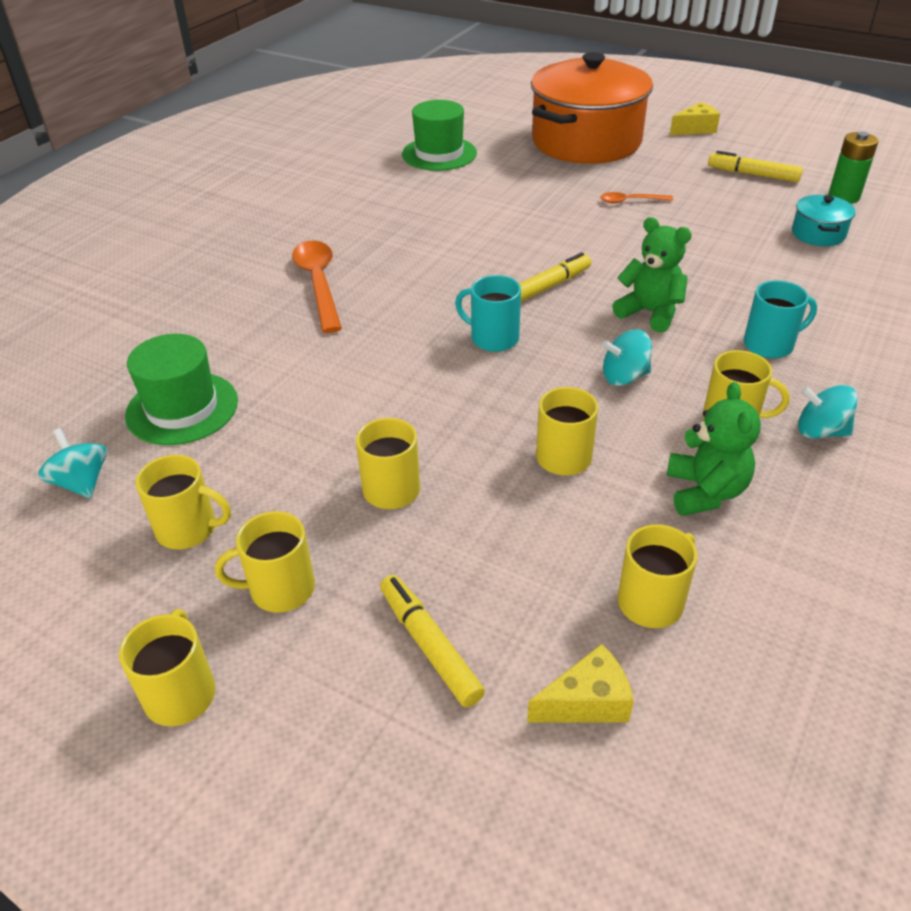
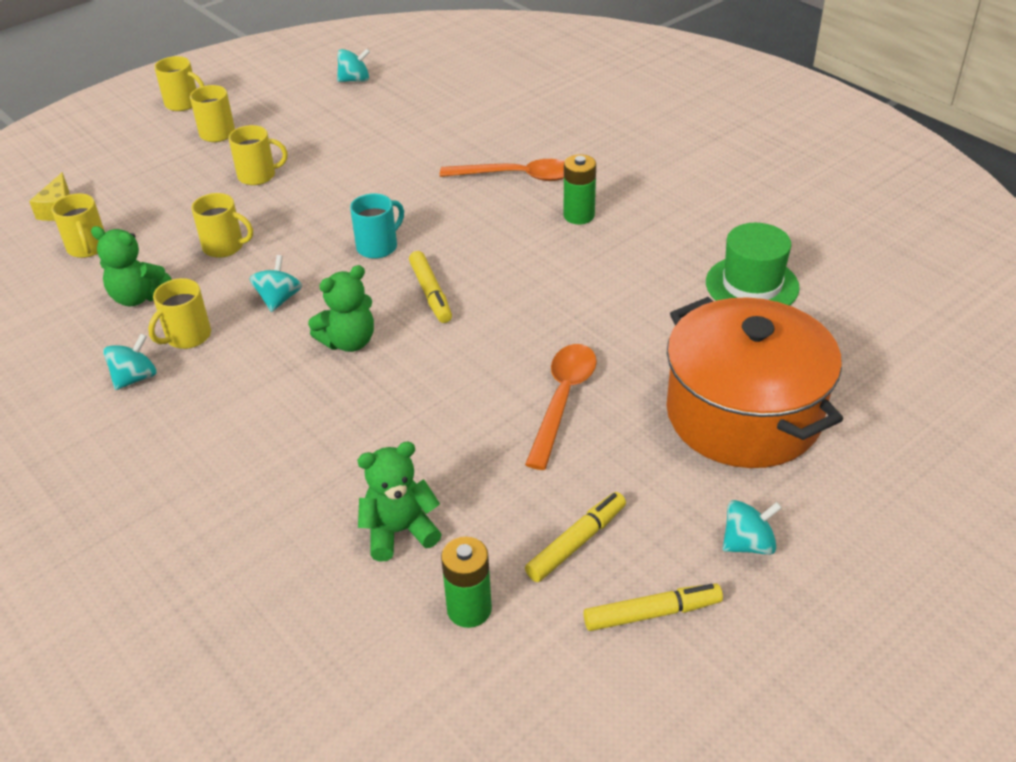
camera: 110 degrees right, 0 degrees up
green hat [125,334,238,445] -> none
yellow mug [135,455,231,549] -> none
yellow marker [380,575,485,708] -> yellow marker moved to [583,584,723,631]
orange spoon [600,192,673,203] -> orange spoon [525,344,597,470], size x1.89
yellow cheese [670,102,720,135] -> turquoise spinning top [723,500,782,555]
turquoise mug [744,280,817,358] -> none
turquoise pot [792,195,856,246] -> green teddy bear [357,442,442,562]
none -> green battery [564,154,596,225]

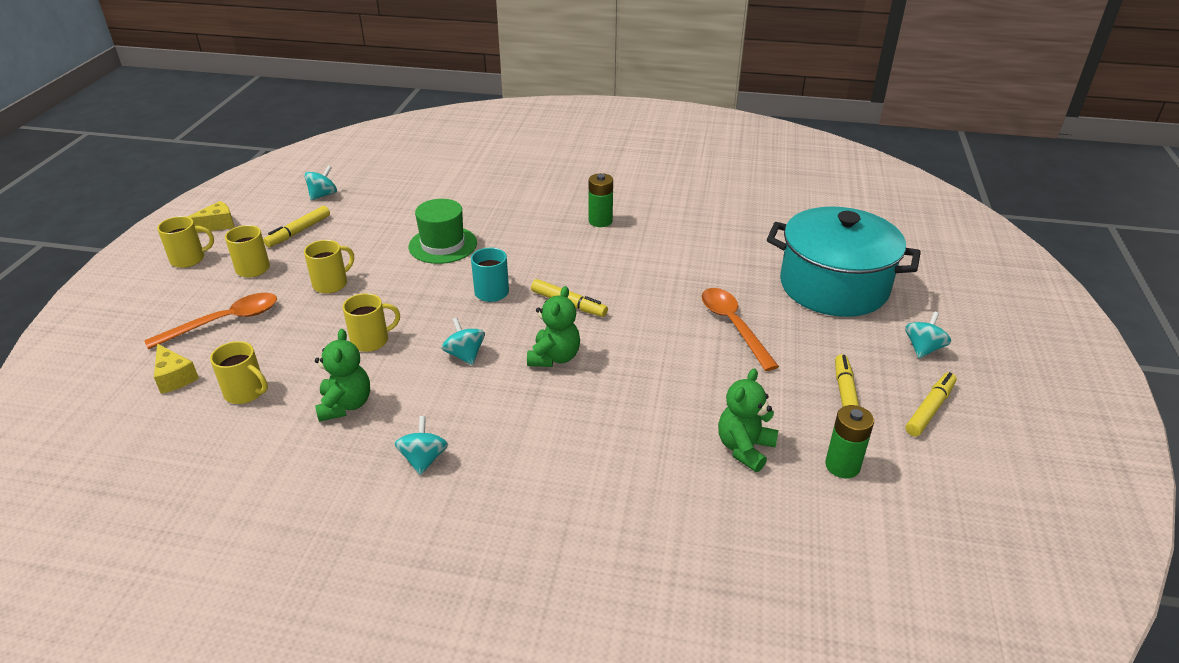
camera: 40 degrees left, 5 degrees down
green teddy bear [91,226,172,306] -> green teddy bear turned 75 degrees counterclockwise [315,329,370,422]
yellow mug [148,278,211,349] -> none
orange spoon [440,159,565,181] -> orange spoon moved to [144,293,277,349]
orange pot [666,297,843,468] -> turquoise pot [767,207,921,317]
green hat [706,223,800,306] -> green hat moved to [409,199,477,264]
none -> yellow cheese [188,201,234,233]
none -> yellow marker [263,206,330,247]

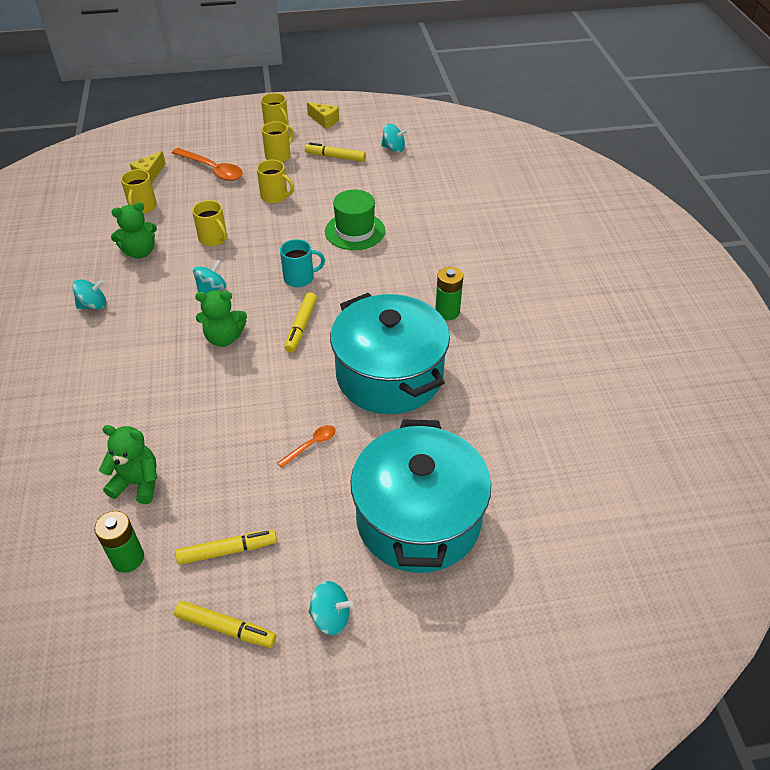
camera: 70 degrees right, 10 degrees up
orange spoon [701,288,779,371] -> orange spoon [277,425,336,468], size x0.53
none -> turquoise pot [330,293,450,414]

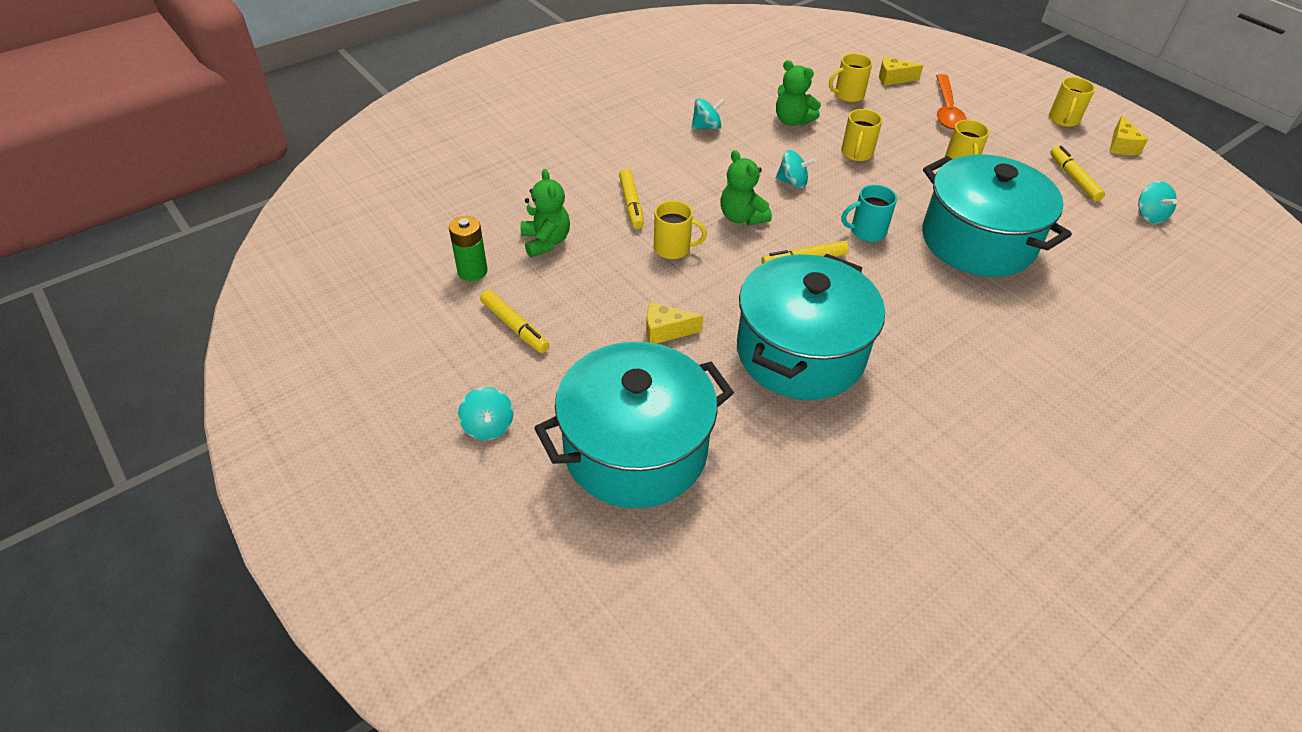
camera: 60 degrees right, 0 degrees up
turquoise spinning top [72,279,106,309] -> turquoise spinning top turned 60 degrees counterclockwise [691,98,725,129]
yellow marker [174,601,276,648] -> yellow marker moved to [619,169,644,229]
yellow mug [262,121,293,162] -> yellow mug moved to [654,201,707,259]
orange spoon [277,425,336,468] -> yellow cheese [646,302,703,344]
turquoise mug [280,239,325,287] -> turquoise mug turned 120 degrees clockwise [842,185,897,242]
green hat [325,190,385,250] -> turquoise pot [922,154,1072,277]
green battery [435,267,463,320] -> none

